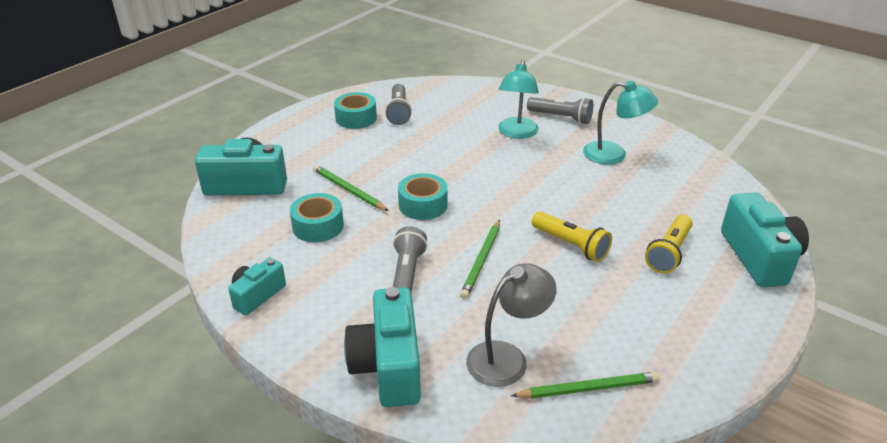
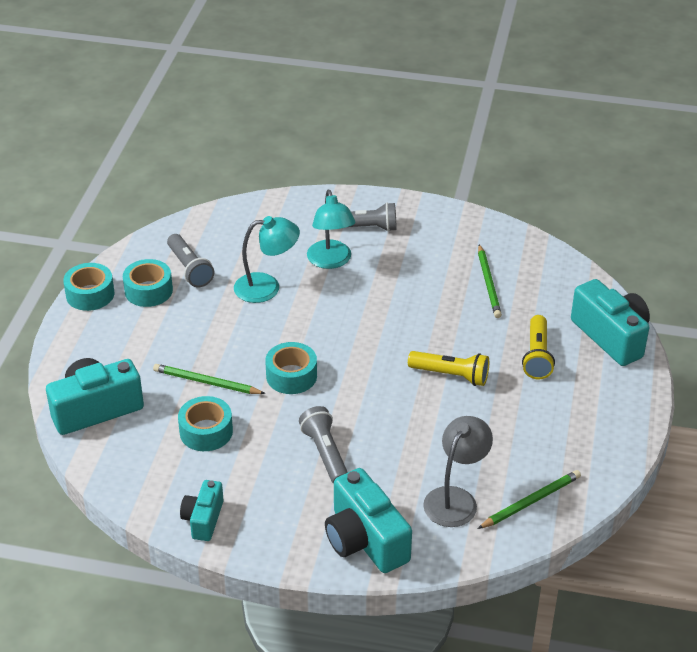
camera: 25 degrees left, 5 degrees up
green pencil [460,220,500,299] -> green pencil moved to [478,244,502,318]
turquoise lamp [583,81,658,164] -> turquoise lamp moved to [234,216,300,303]
none -> turquoise tape [63,263,114,311]

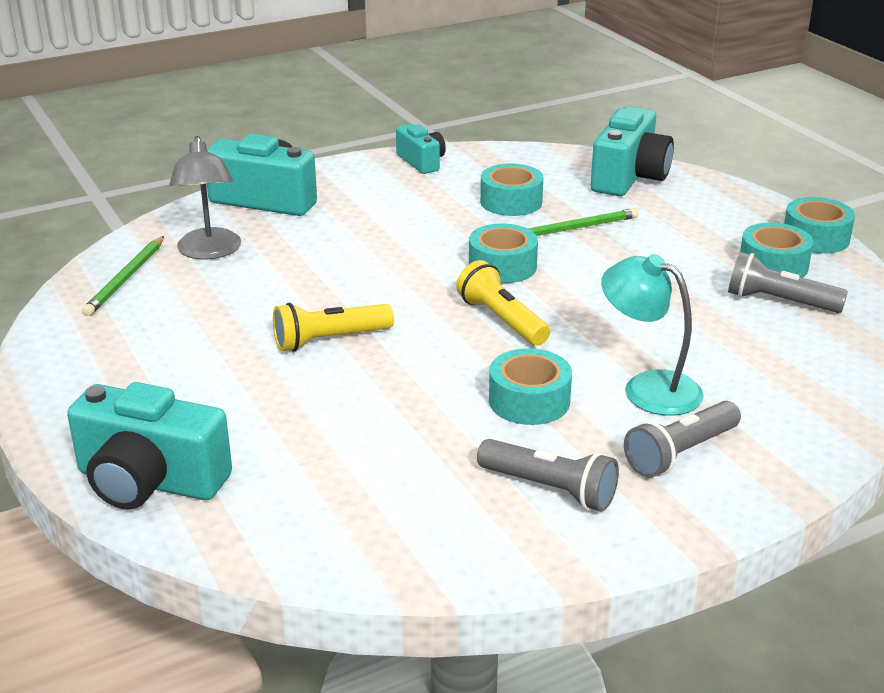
camera: 140 degrees right, 10 degrees down
turquoise lamp [234,216,300,303] -> none
grey flashlight [299,406,348,484] -> grey flashlight moved to [477,439,619,511]
green pencil [478,244,502,318] -> none
yellow flashlight [522,315,555,379] -> yellow flashlight moved to [456,260,550,346]
none -> turquoise tape [489,348,572,425]

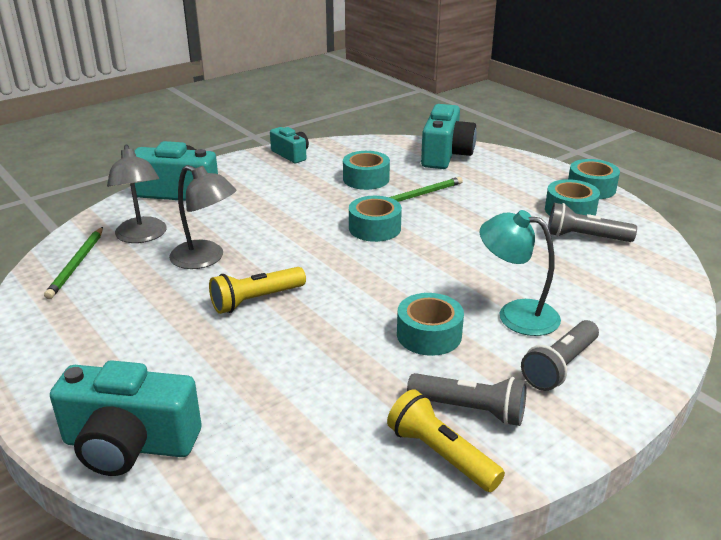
camera: 10 degrees left, 0 degrees up
yellow flashlight [456,260,550,346] -> yellow flashlight moved to [387,389,505,492]
none -> grey lamp [169,165,236,269]

